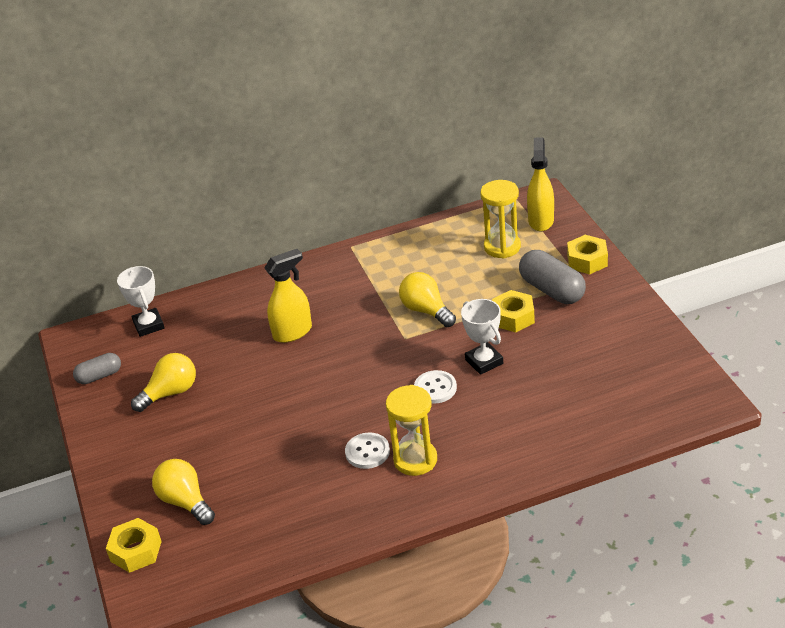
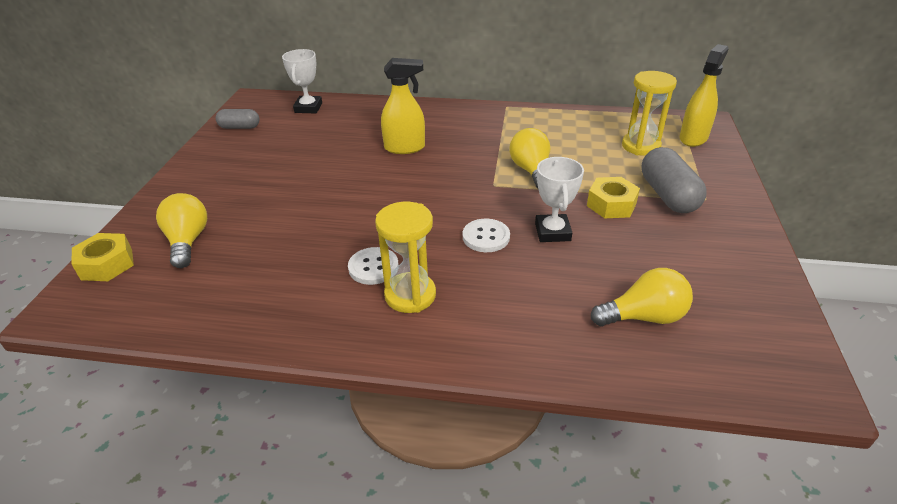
camera: 25 degrees right, 0 degrees up
yellow light bulb [131,353,196,412] -> yellow light bulb moved to [591,268,693,326]
yellow nut [567,235,608,274] -> none

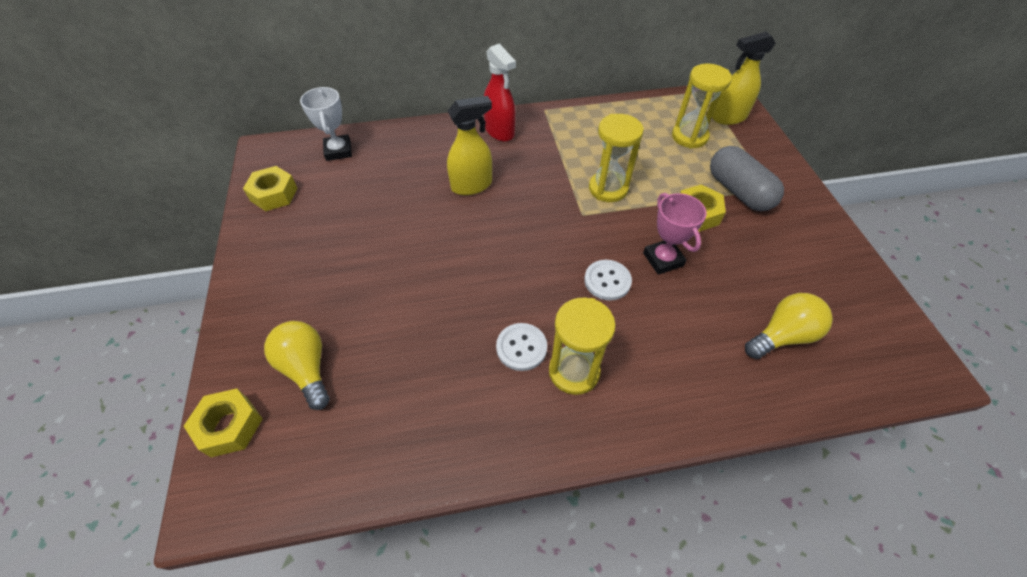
camera: 20 degrees left, 15 degrees up
grey capsule [216,109,260,129] -> yellow nut [243,166,297,211]
yellow light bulb [509,128,550,189] -> yellow hourglass [589,114,644,202]
white trophy [535,157,584,242] -> pink trophy [643,193,707,275]
yellow spray bottle [680,44,729,147] -> yellow spray bottle turned 120 degrees counterclockwise [712,31,776,125]
none -> red spray bottle [484,44,516,142]

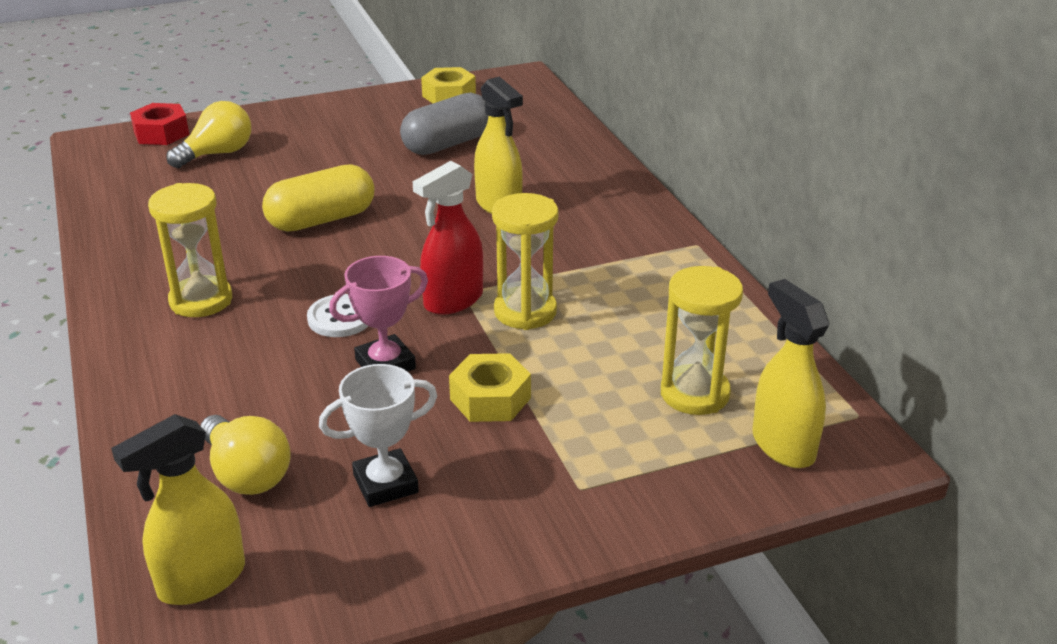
camera: 80 degrees right, 20 degrees down
yellow nut [184,389,263,457] -> red nut [130,103,189,145]
white trophy [300,87,352,161] -> white trophy moved to [319,364,437,507]
red spray bottle [484,44,516,142] -> red spray bottle moved to [412,161,483,315]
white button [496,323,547,371] -> none
grey capsule [710,146,784,211] -> grey capsule moved to [400,93,489,155]
none -> yellow spray bottle [111,414,245,605]
none -> yellow capsule [262,164,374,231]

